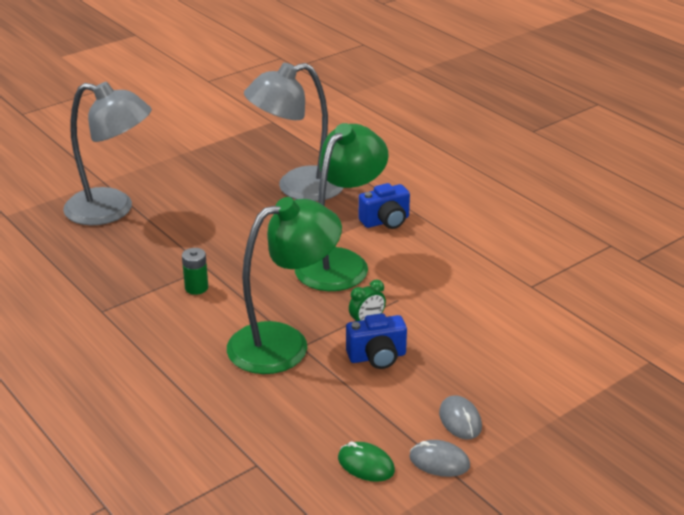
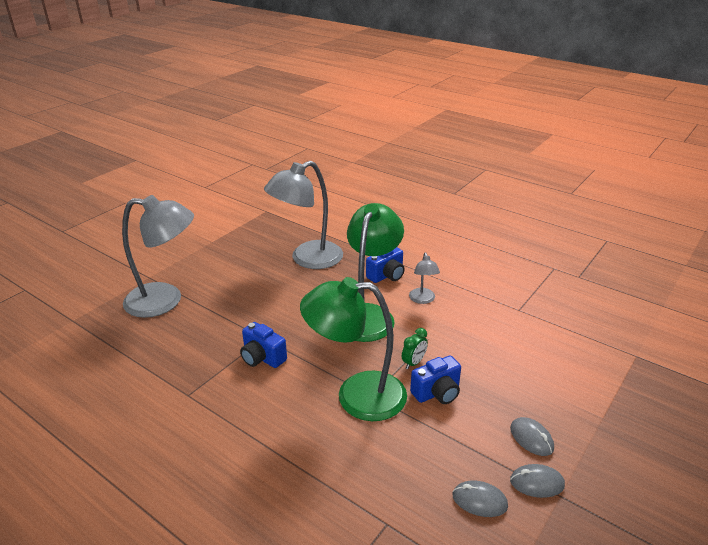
camera: 15 degrees left, 0 degrees up
green battery [182,248,208,295] -> blue camera [240,322,287,368]
green lamp [227,197,342,374] -> green lamp turned 135 degrees counterclockwise [300,277,407,421]
green mouse [338,441,395,482] -> grey mouse [452,480,508,517]
none -> grey lamp [409,252,440,304]

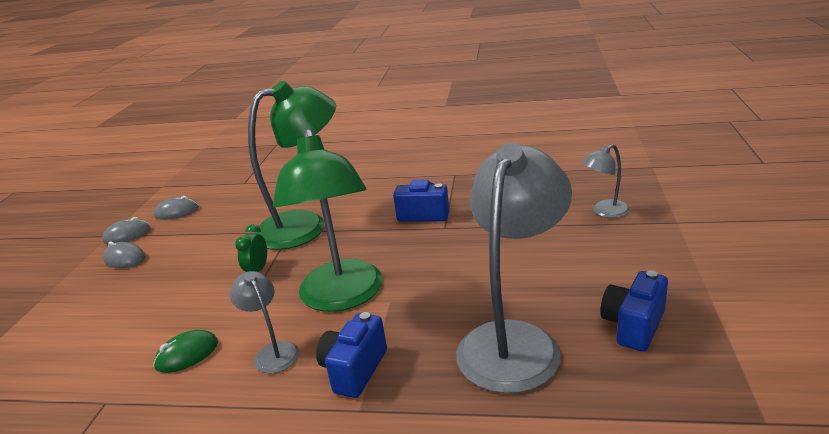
camera: 155 degrees right, 5 degrees down
grey lamp [122,195,194,318] -> grey lamp [581,144,630,218], size x0.47
blue camera [410,355,461,404] -> blue camera moved to [600,270,668,352]
none -> green mouse [153,330,218,373]

